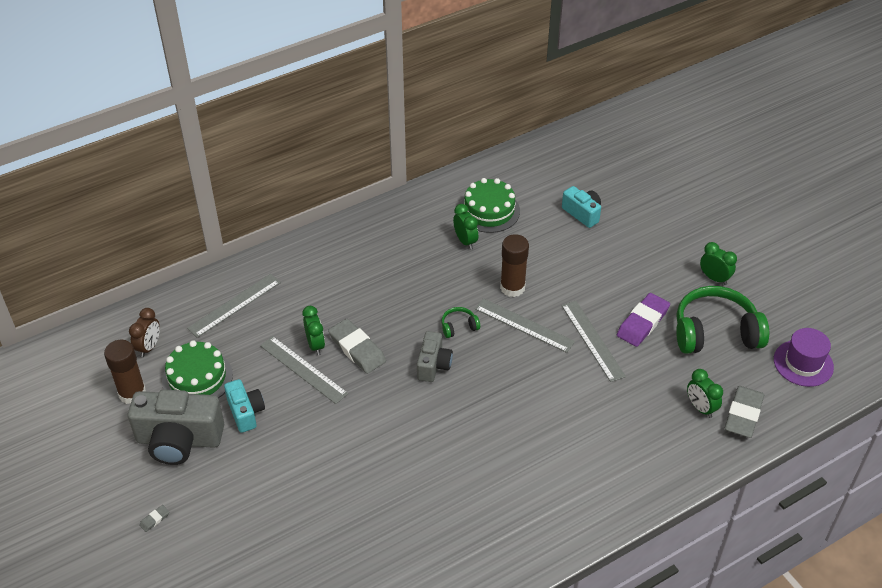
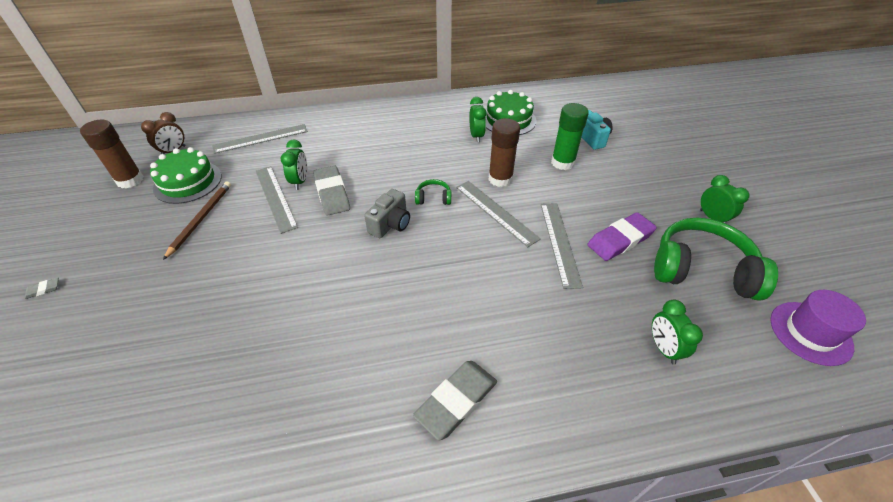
camera: 20 degrees right, 0 degrees up
grey camera [128,389,224,465] -> none
turquoise camera [224,379,265,433] -> brown pencil [163,181,231,260]
grey eraser [725,386,764,438] -> grey eraser moved to [413,361,497,440]
none -> green glue stick [551,103,589,170]

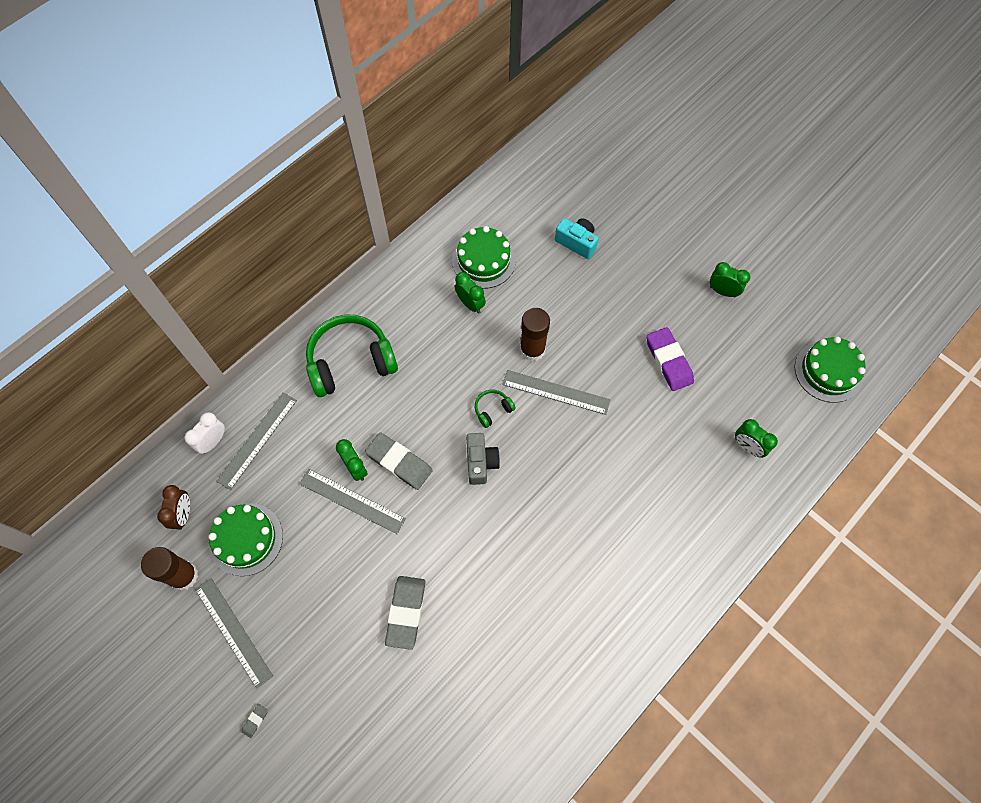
camera: 35 degrees left, 20 degrees up
brown pencil [163,181,231,260] -> none
grey eraser [413,361,497,440] -> grey eraser moved to [385,576,426,650]
grey ruler [541,203,583,289] -> grey ruler moved to [195,578,273,689]
green glue stick [551,103,589,170] -> none
purple eraser [587,212,657,261] -> purple eraser turned 45 degrees counterclockwise [646,327,694,391]
green headphones [654,217,778,301] -> green headphones moved to [306,315,398,397]
purple hat [771,290,866,366] -> green cake [795,337,866,403]
none -> white clock [184,412,225,454]

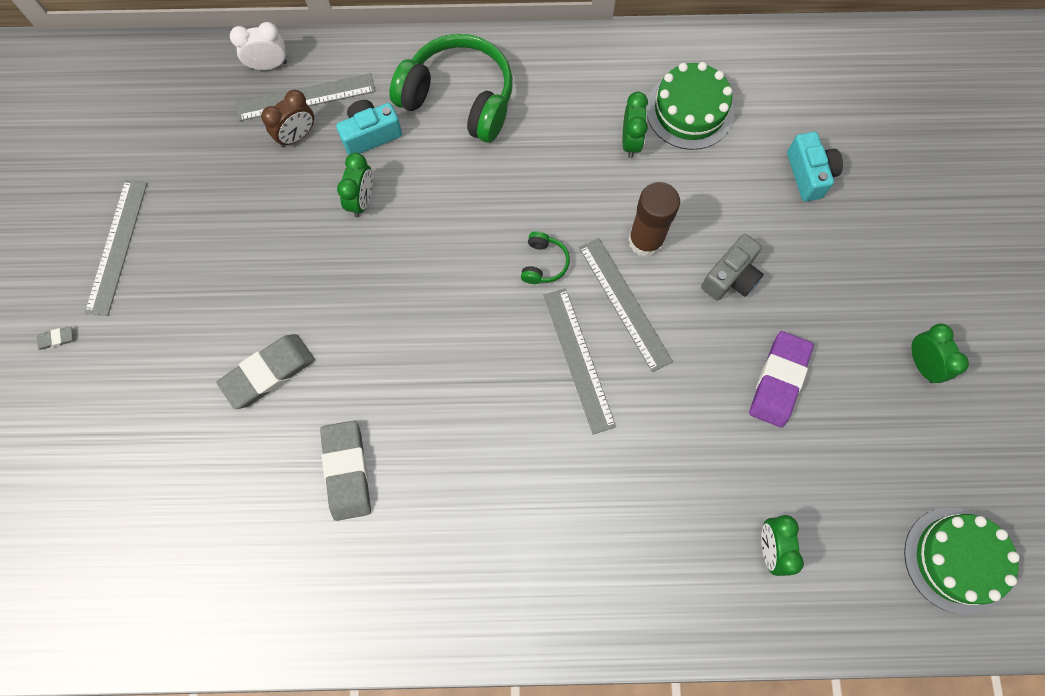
camera: 45 degrees right, 5 degrees up
brown glue stick [141,547,198,591] -> none
brown clock [157,485,190,530] -> brown clock moved to [261,90,314,147]
green cake [208,503,283,576] -> none
grey ruler [299,469,406,534] -> grey ruler moved to [543,288,616,435]
grey eraser [365,432,433,490] -> grey eraser moved to [320,420,371,521]
grey camera [466,433,500,485] -> grey camera moved to [701,234,764,300]
green headphones [475,389,516,428] -> green headphones turned 90 degrees clockwise [521,231,570,284]
none -> turquoise camera [336,100,402,155]

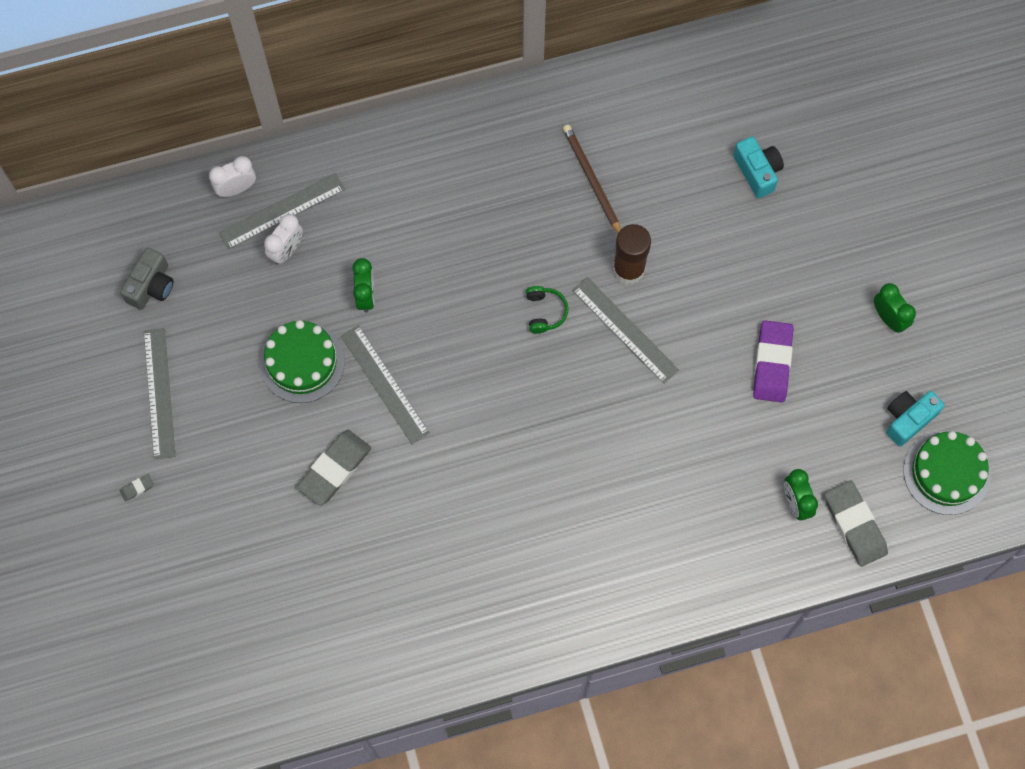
camera: 15 degrees left, 0 degrees up
brown clock [261,90,314,147] -> white clock [264,214,303,264]
grey eraser [320,420,371,521] -> grey eraser moved to [824,481,888,567]
turquoise camera [336,100,402,155] -> turquoise camera moved to [886,391,945,447]
green headphones [389,34,513,143] -> none
grey ruler [543,288,616,435] -> grey ruler moved to [341,325,430,444]
green clock [622,92,648,158] -> brown pencil [563,125,621,233]
green cake [646,62,734,150] -> green cake moved to [259,320,345,403]
grey camera [701,234,764,300] -> grey camera moved to [120,247,174,310]

